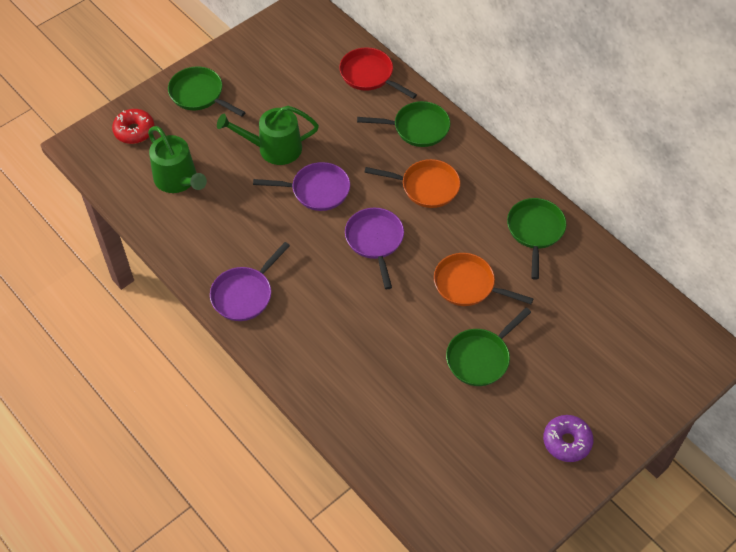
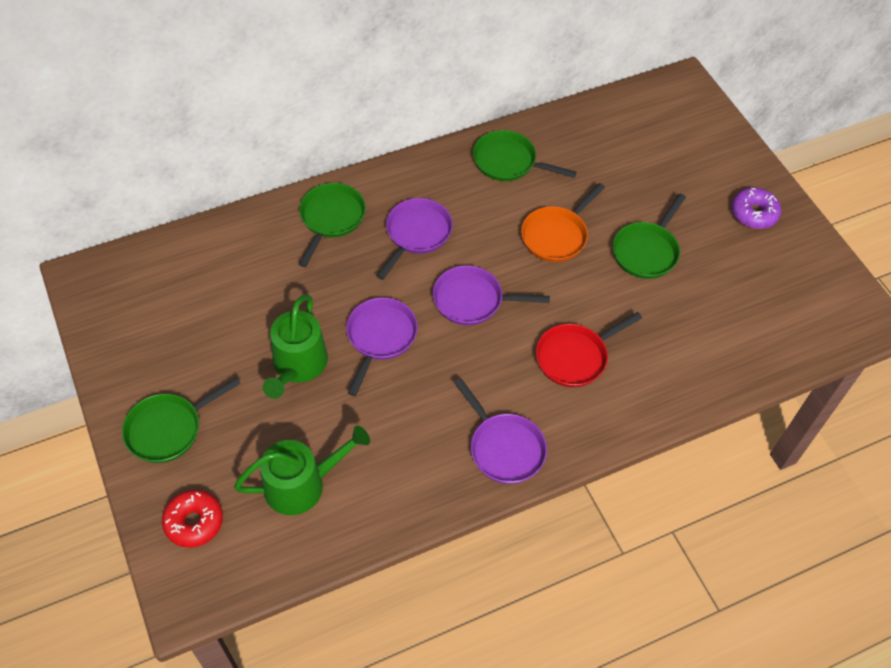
camera: 75 degrees left, 0 degrees up
red pan [339,47,417,99] -> red pan moved to [536,312,642,387]
orange pan [364,159,460,208] -> purple pan [377,198,453,280]
green pan [446,308,531,386] -> green pan turned 60 degrees clockwise [613,194,686,279]

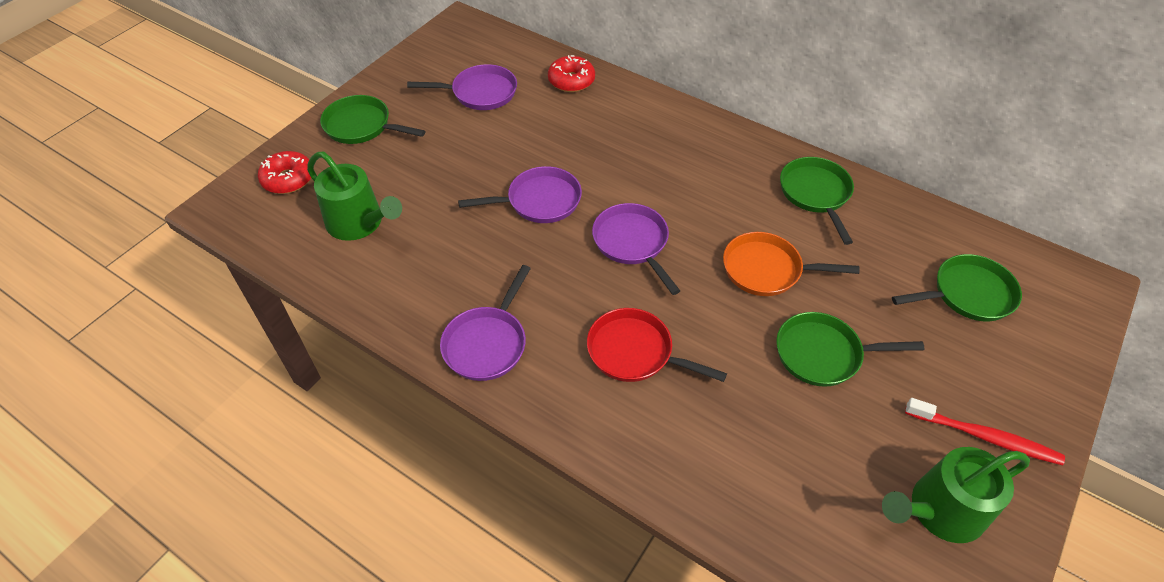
camera: 60 degrees right, 5 degrees down
green watering can [263,294,328,399] -> green watering can moved to [882,447,1030,543]
green pan [299,183,366,267] -> green pan moved to [892,254,1022,321]
purple pan [377,198,453,280] -> purple pan moved to [407,64,517,110]
purple donut [731,188,781,229] -> red toothbrush [905,398,1065,465]
none -> red donut [548,55,595,92]

